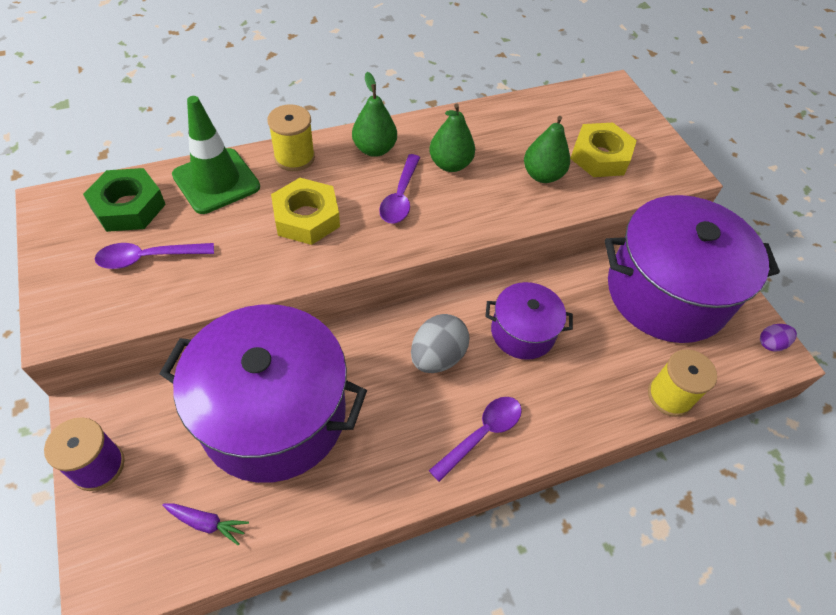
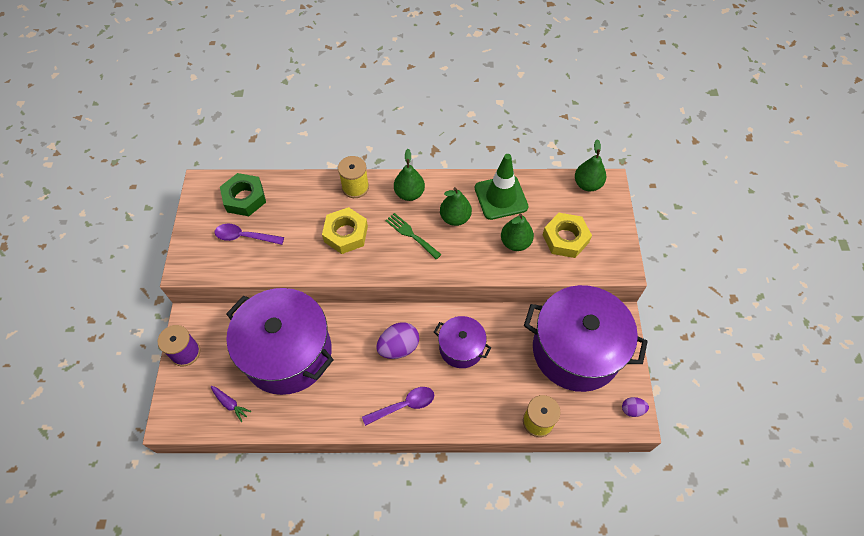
camera: 25 degrees right, 5 degrees up
green traffic cone [172,96,260,214] -> green traffic cone moved to [475,154,529,220]
purple spoon [379,154,420,224] -> green fork [385,213,442,259]
grey egg [411,314,470,373] -> purple egg [376,322,419,359]
none -> green pear [575,139,606,192]

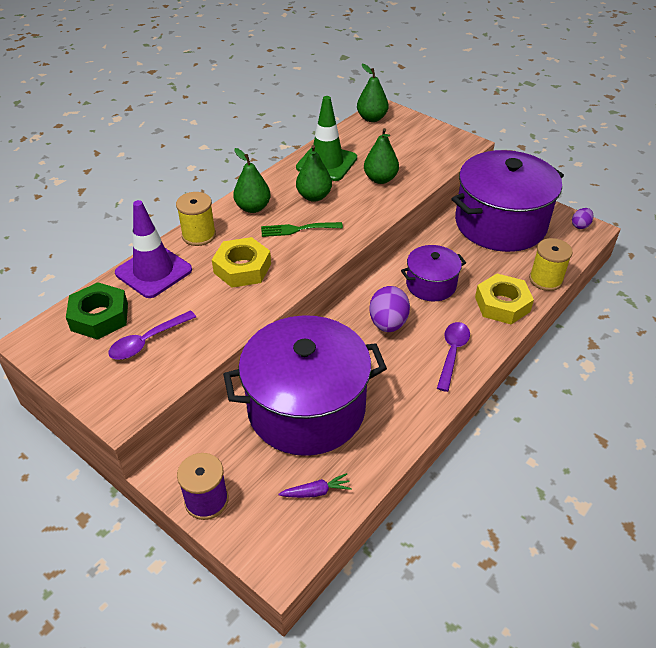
camera: 50 degrees left, 15 degrees down
yellow nut [543,213,592,258] -> yellow nut moved to [475,274,534,324]
none -> purple traffic cone [115,200,192,298]

